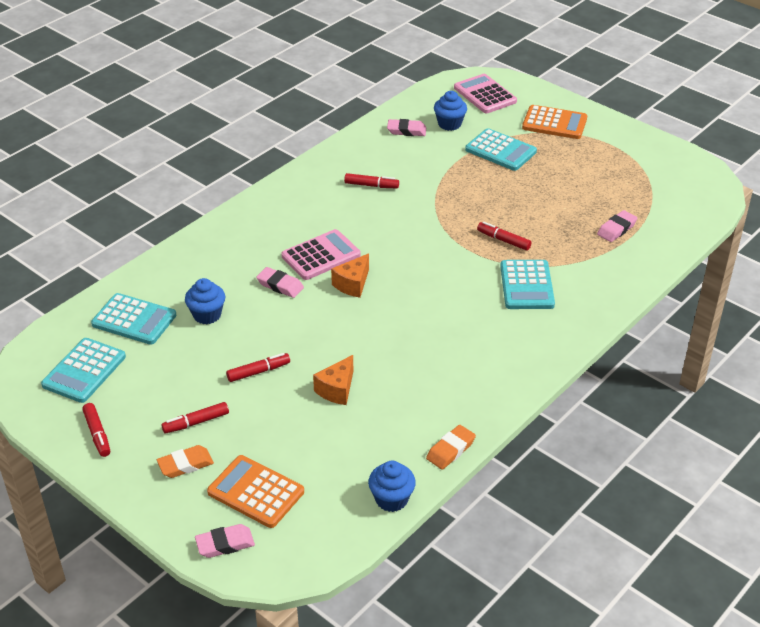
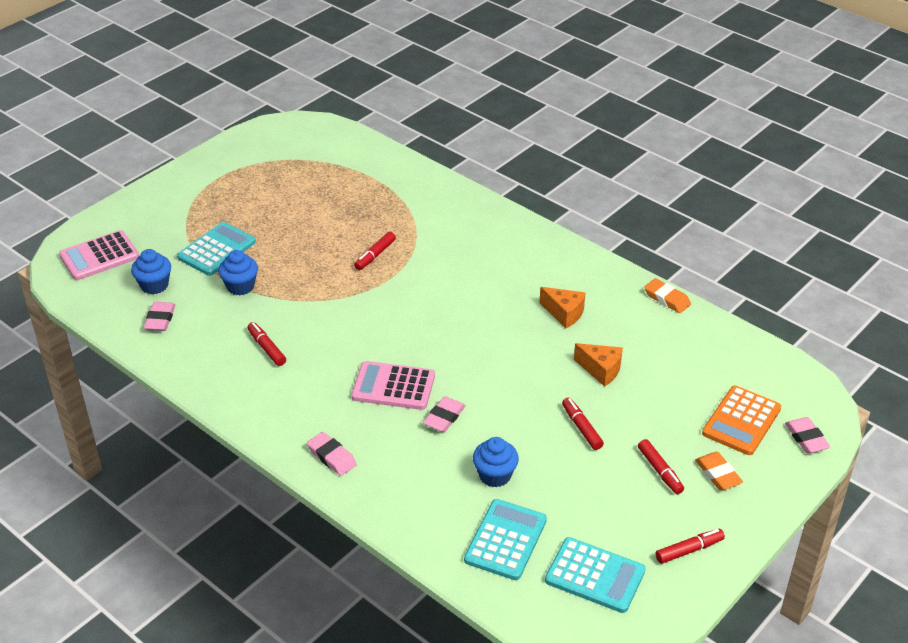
camera: 90 degrees left, 0 degrees up
pink calculator [281,229,361,280] -> pink calculator turned 45 degrees counterclockwise [351,361,435,410]
orange cheese [331,254,369,298] -> orange cheese moved to [540,287,585,328]
red marker [344,173,399,188] -> red marker turned 45 degrees counterclockwise [247,322,286,366]
blue cupcake [368,461,416,512] -> blue cupcake moved to [218,250,258,295]
turquoise calculator [500,260,555,309] -> none
orange calculator [522,105,587,139] -> none
pink eraser [597,210,638,242] -> pink eraser moved to [307,432,357,476]

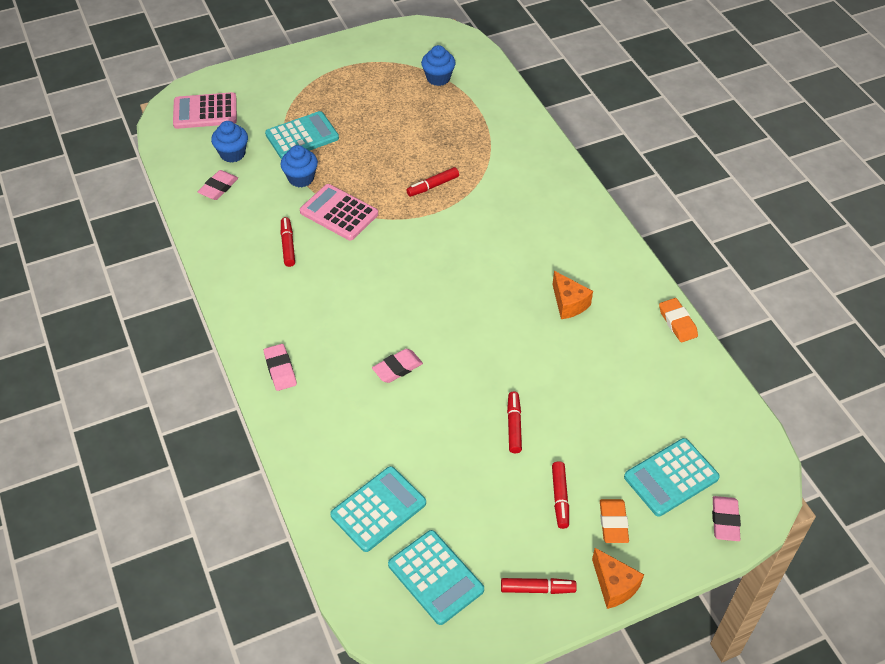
camera: 25 degrees right, 10 degrees up
pink calculator [351,361,435,410] -> pink calculator moved to [300,184,378,240]
blue cupcake [473,437,519,488] -> blue cupcake moved to [421,45,456,86]
orange cheese [574,343,623,387] -> orange cheese moved to [592,548,644,609]
orange calculator [702,386,781,455] -> turquoise calculator [624,438,720,516]

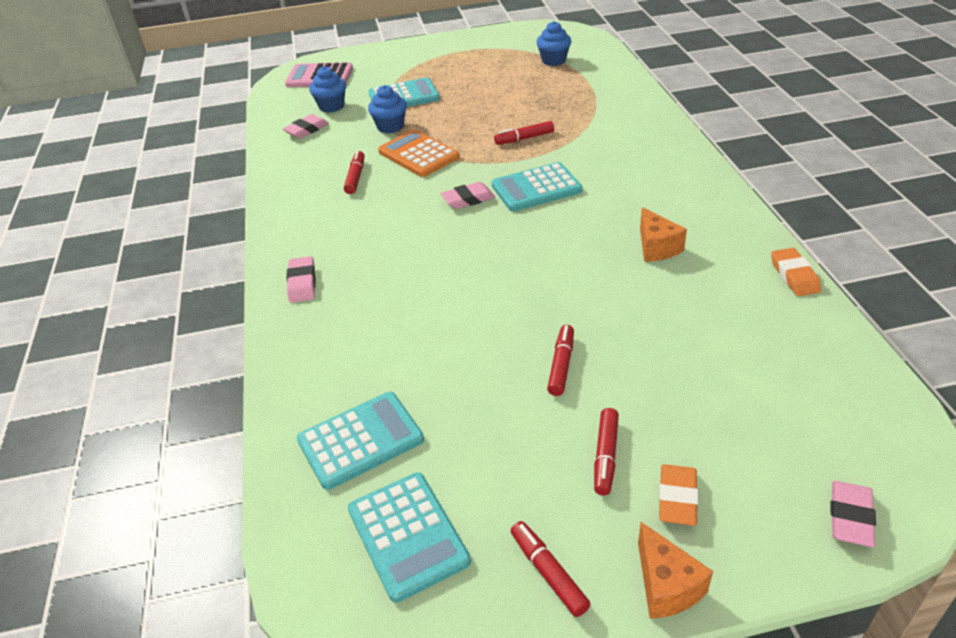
camera: 15 degrees right, 10 degrees down
pink calculator [300,184,378,240] -> orange calculator [378,130,460,177]
pink eraser [372,349,423,383] -> pink eraser moved to [441,182,495,209]
red marker [501,578,577,594] -> red marker turned 135 degrees counterclockwise [511,521,591,617]
turquoise calculator [624,438,720,516] -> turquoise calculator moved to [492,162,582,211]

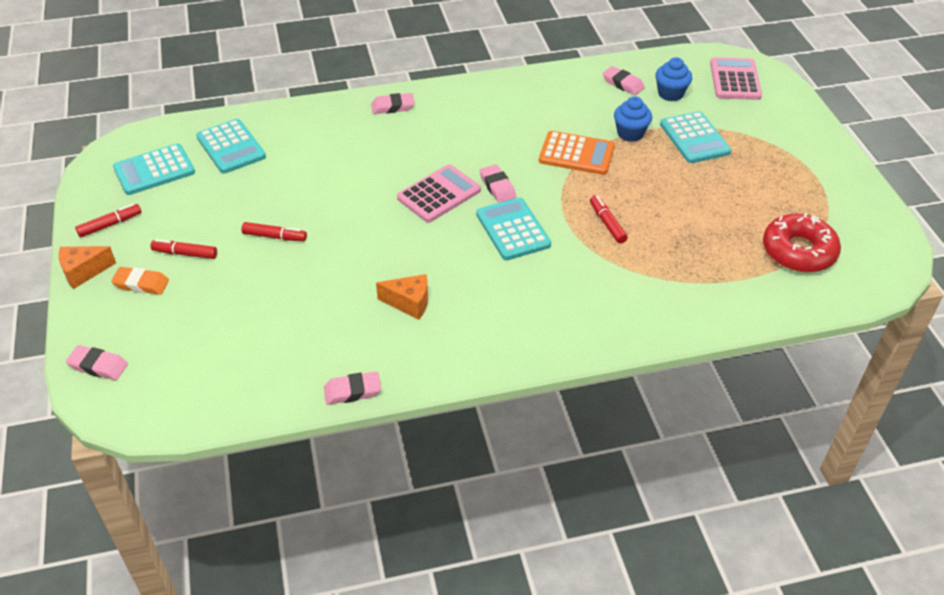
camera: 85 degrees right, 5 degrees up
red marker [344,150,365,194] -> none
orange calculator [378,130,460,177] -> orange calculator turned 60 degrees clockwise [539,131,615,175]
blue cupcake [536,21,571,66] -> red donut [763,212,841,272]
orange cheese [640,207,687,262] -> orange cheese turned 150 degrees counterclockwise [376,274,428,320]
orange eraser [771,248,821,296] -> pink eraser [324,371,381,405]
none -> pink calculator [397,164,481,223]

